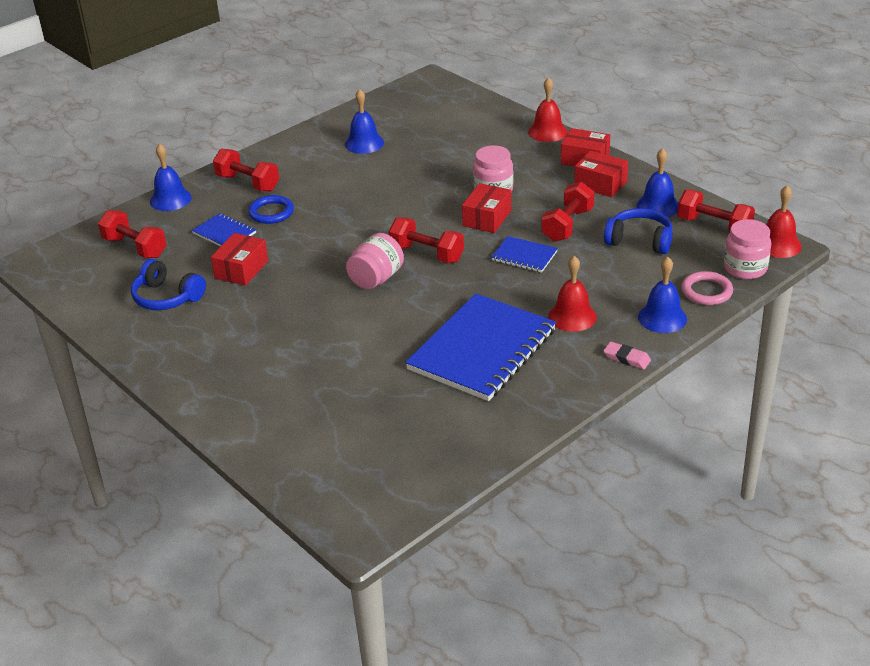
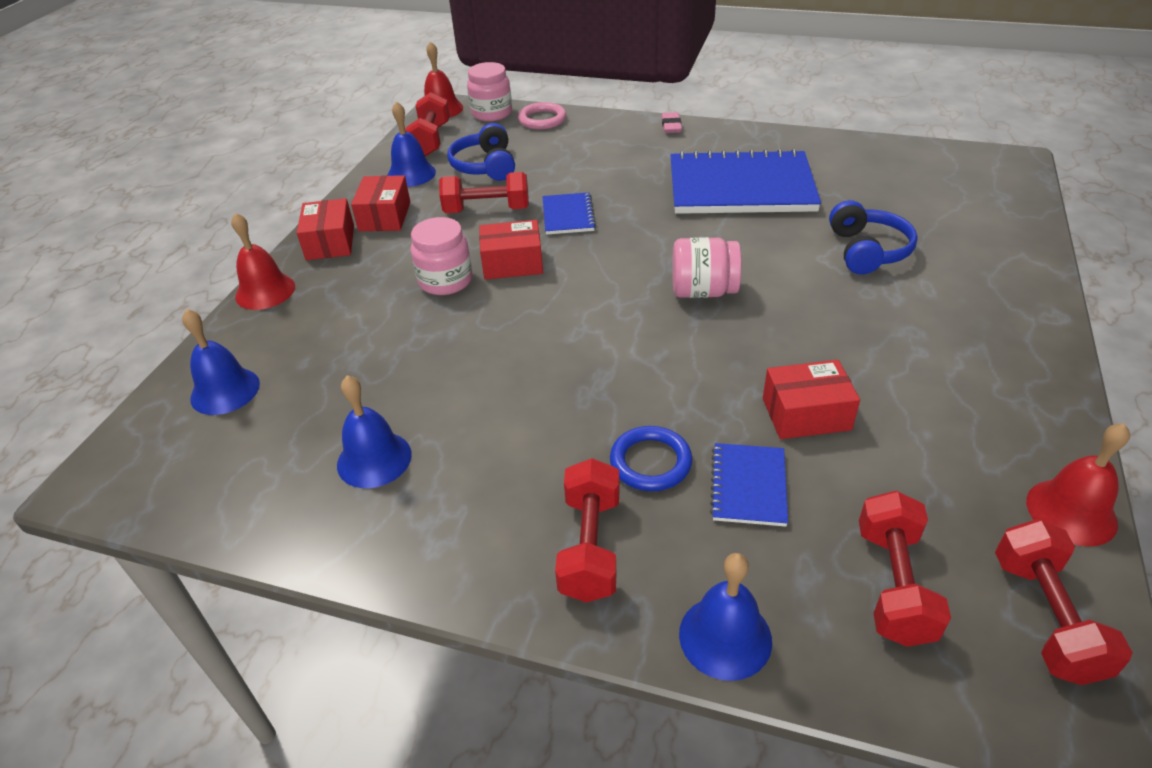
camera: 120 degrees left, 5 degrees up
blue headphones [131,259,206,310] -> blue headphones moved to [829,200,918,275]
red dumbbell [389,217,464,263] -> red dumbbell moved to [995,519,1133,685]
red bell [548,256,597,332] -> red bell moved to [1026,423,1130,547]
blue bell [638,257,687,333] -> blue bell moved to [182,309,260,415]

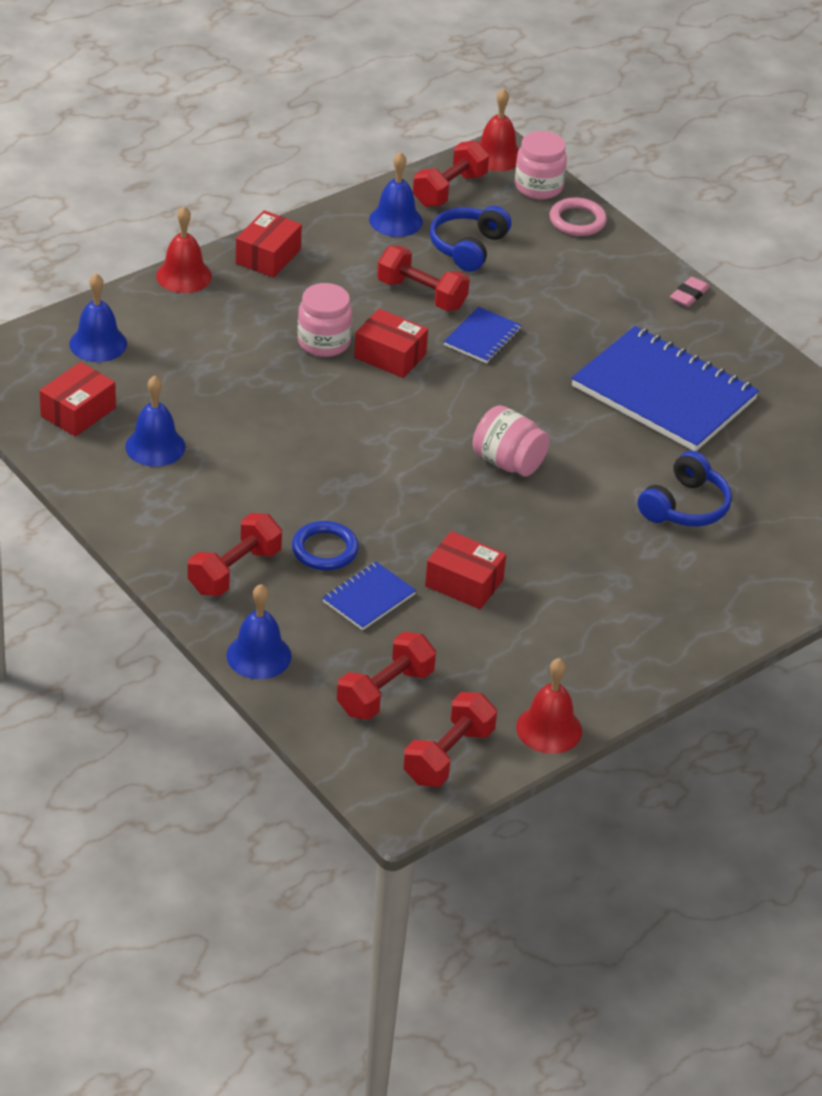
camera: 30 degrees right, 0 degrees up
red box [351,175,410,231] -> red box moved to [39,362,116,437]

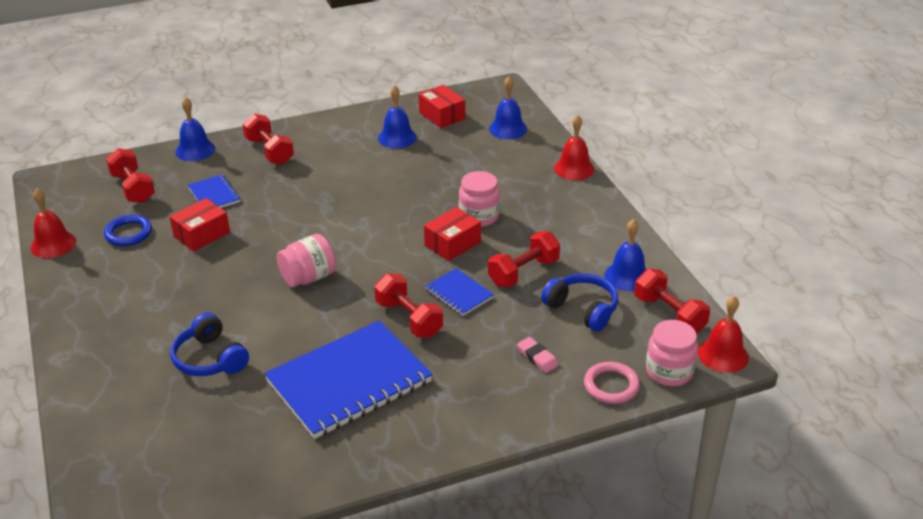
camera: 110 degrees right, 5 degrees down
red box [236,210,302,278] -> none
blue ring [292,521,359,570] -> blue ring moved to [104,215,152,246]
red dumbbell [403,692,497,787] -> red dumbbell moved to [375,274,443,337]
pink eraser [670,277,710,307] -> pink eraser moved to [517,337,559,373]

